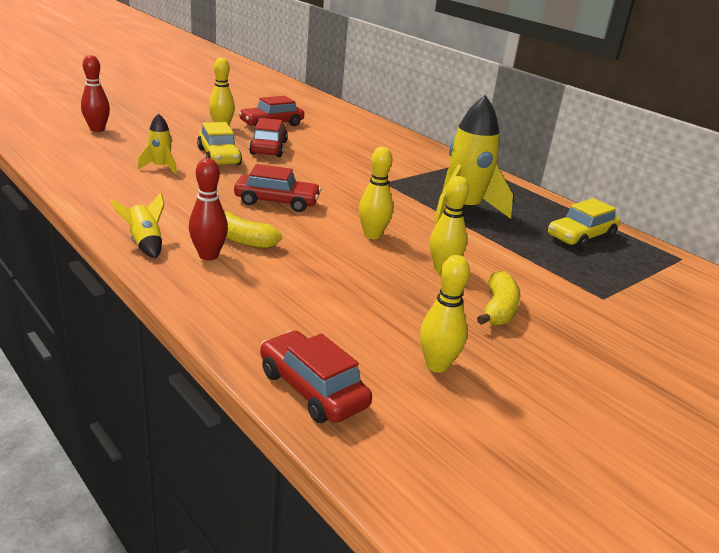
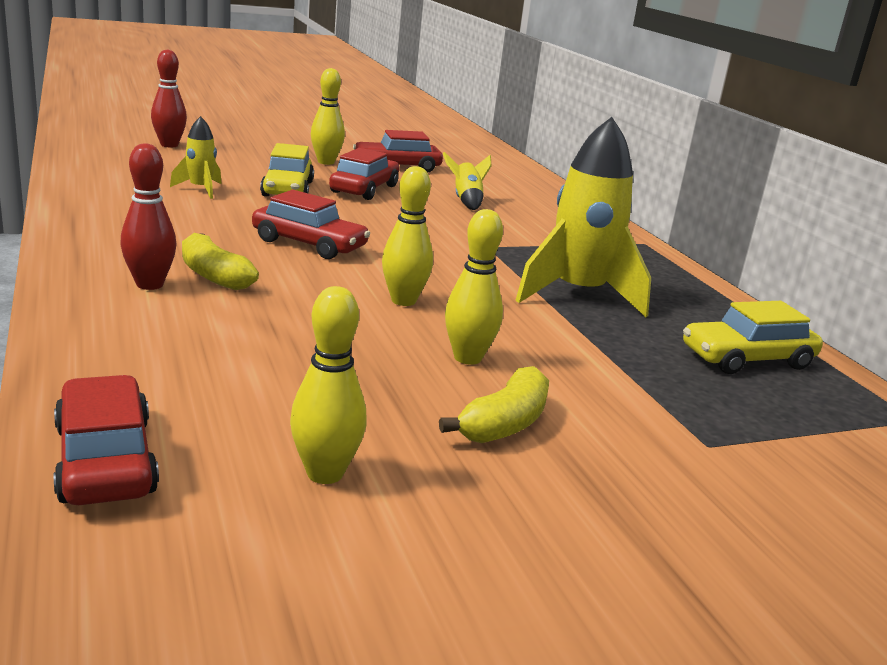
camera: 20 degrees right, 5 degrees down
yellow rocket [110,192,164,258] -> yellow rocket moved to [443,152,492,210]

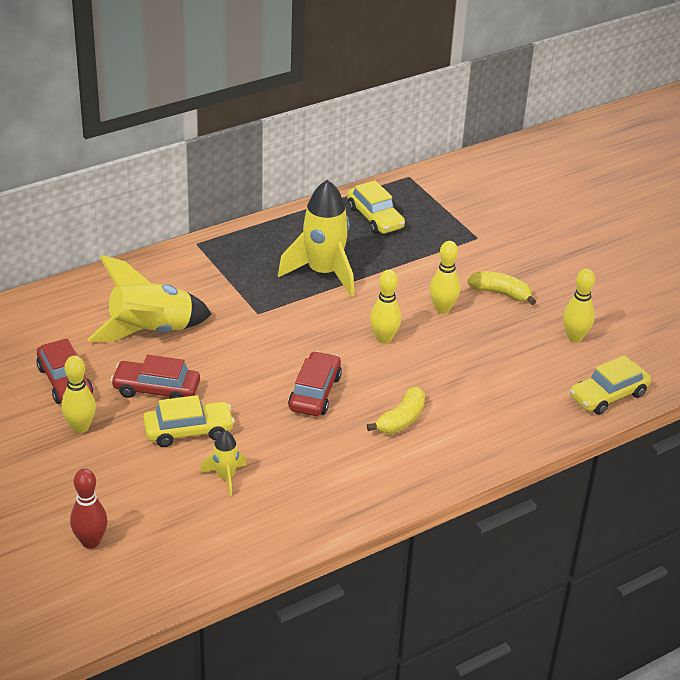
camera: 100 degrees left, 15 degrees up
red car [54,375,159,505] -> yellow car [570,355,651,415]
red bowling pin [120,143,177,290] -> none
yellow rocket [443,152,492,210] -> yellow rocket [88,255,212,342], size x2.02

